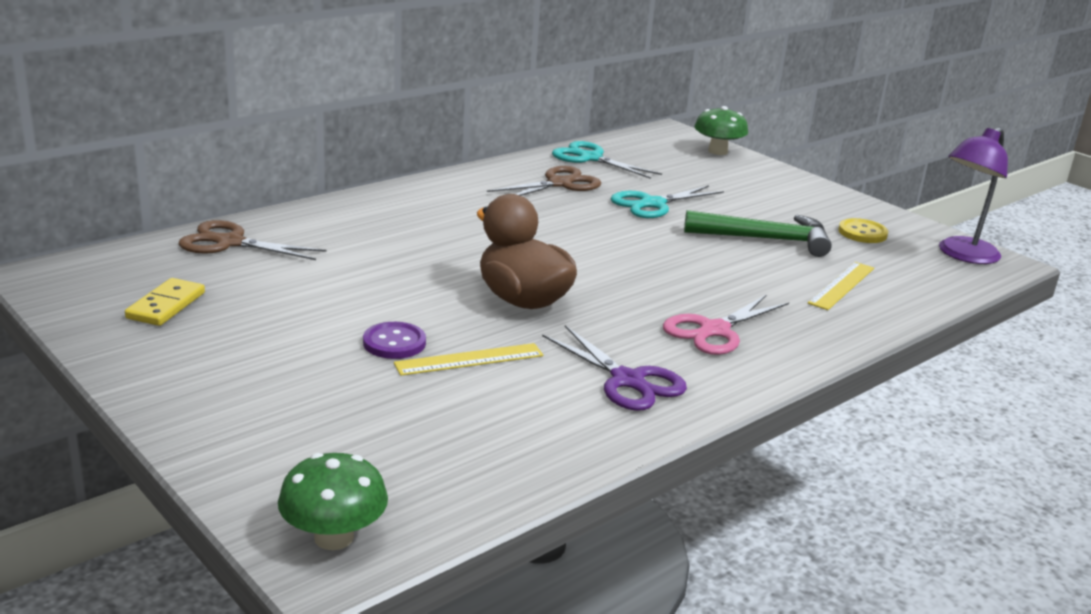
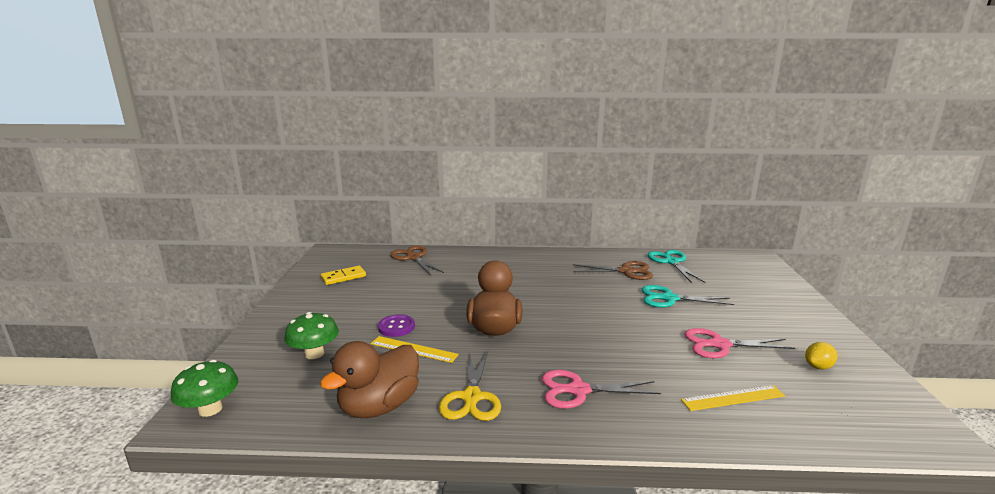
camera: 45 degrees right, 5 degrees down
purple scissors [542,325,687,411] -> yellow scissors [439,351,501,421]
green hammer [684,210,832,257] -> pink scissors [684,328,795,358]
green mushroom [694,106,748,155] -> green mushroom moved to [284,312,339,359]
yellow button [838,218,888,243] -> yellow lemon [805,342,838,370]
purple lamp [939,127,1008,264] -> none
none -> brown duck [320,341,419,418]

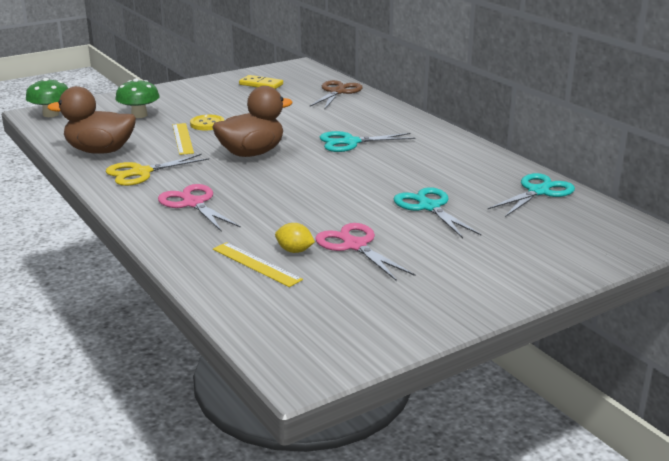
camera: 55 degrees right, 5 degrees up
purple button [378,314,415,337] -> yellow button [190,115,225,130]
brown scissors [573,261,653,280] -> none
yellow lemon [805,342,838,370] -> yellow lemon moved to [275,223,315,253]
none -> turquoise scissors [319,131,415,152]

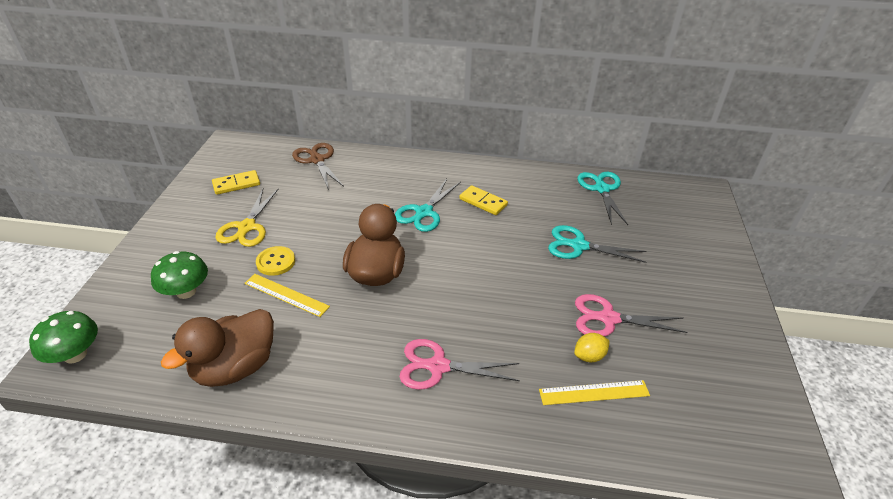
camera: 50 degrees left, 15 degrees up
yellow scissors [106,154,209,186] -> yellow scissors moved to [216,188,279,247]
none -> yellow domino [459,185,508,215]

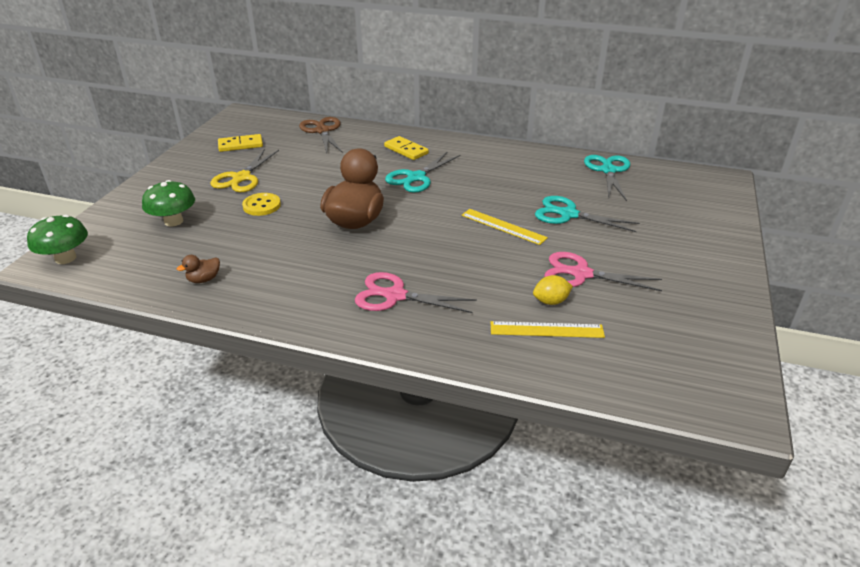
camera: 10 degrees right, 5 degrees down
brown duck [161,309,274,387] -> brown duck [177,255,220,283], size x0.41
yellow ruler [244,274,330,317] -> yellow ruler moved to [461,209,548,245]
yellow domino [459,185,508,215] -> yellow domino moved to [384,136,429,160]

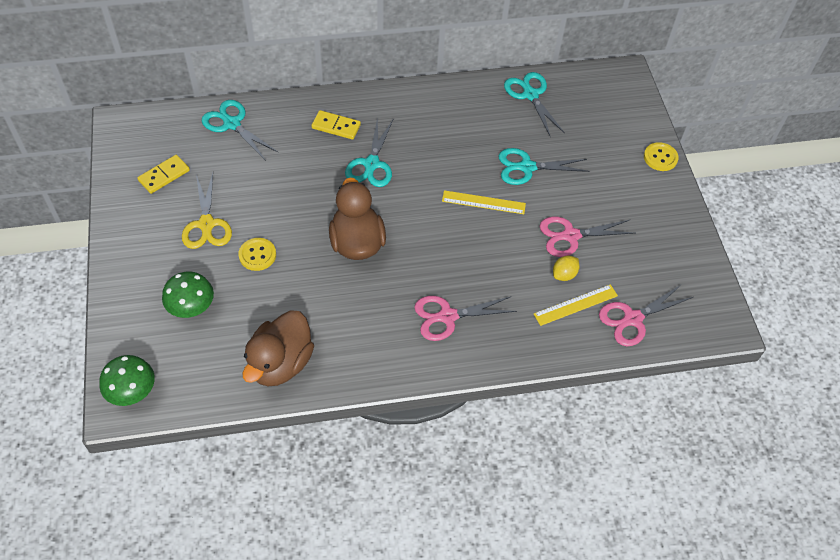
camera: 30 degrees left, 20 degrees up
brown duck [177,255,220,283] -> brown duck [242,310,314,387], size x2.44
brown scissors [299,117,343,153] -> turquoise scissors [202,100,279,161]
none -> pink scissors [599,284,693,346]
none -> yellow button [644,142,679,171]

